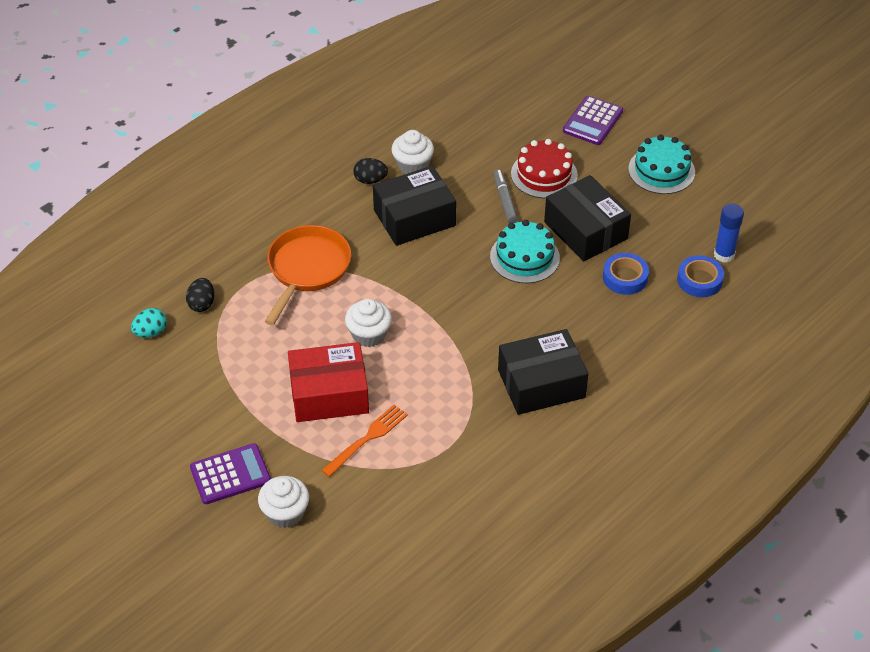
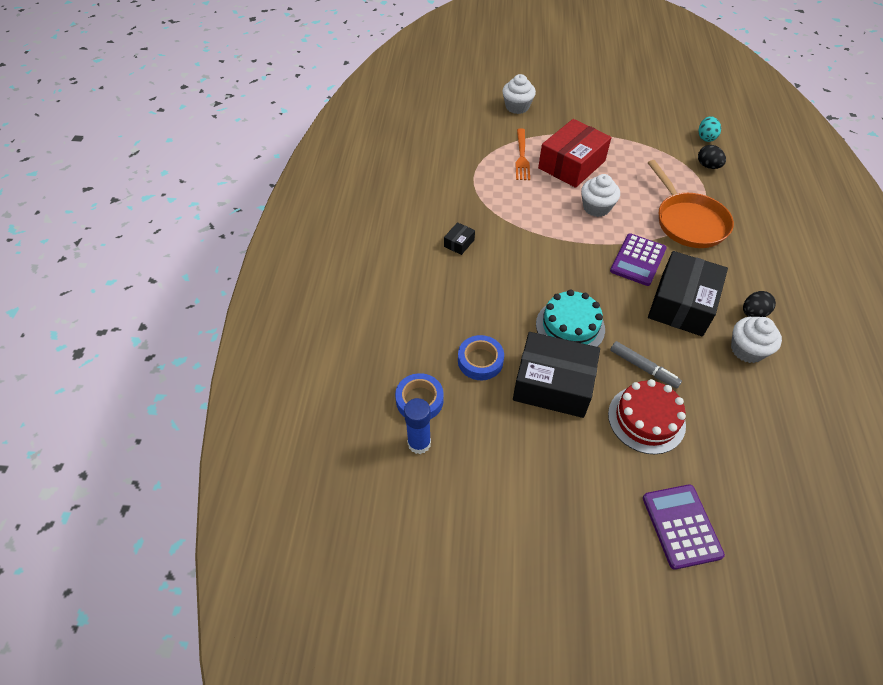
camera: 140 degrees right, 5 degrees up
purple calculator [190,443,271,504] -> purple calculator moved to [610,234,667,286]
black box [498,329,588,415] -> black box [444,222,475,255], size x0.42
turquoise cake [628,135,695,194] -> none

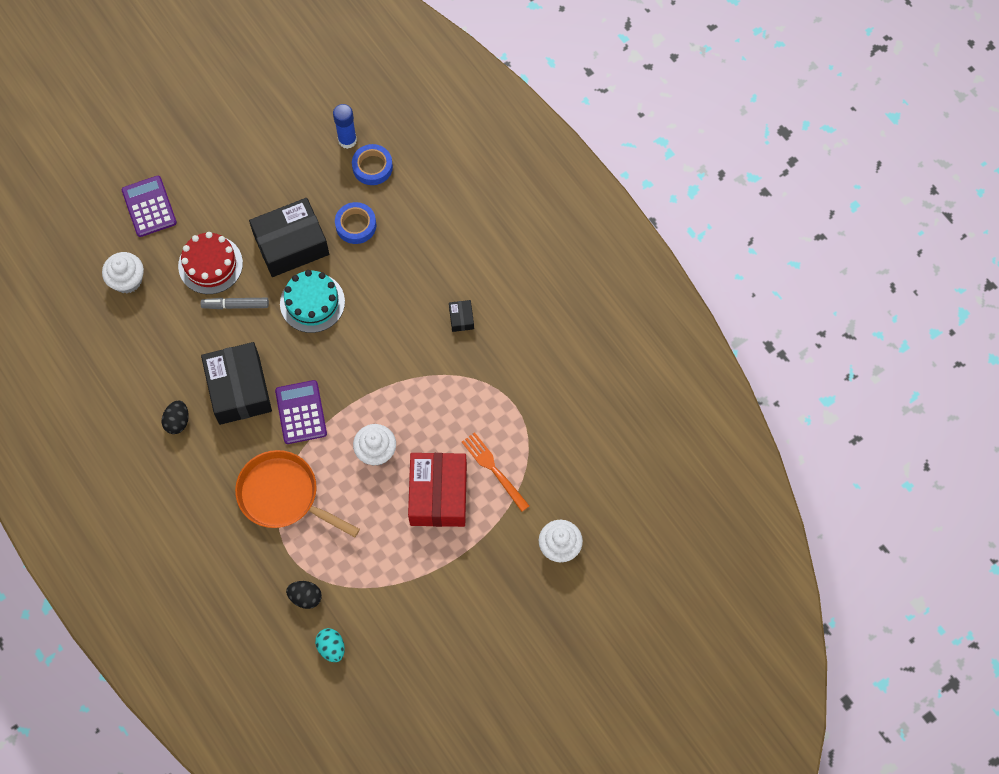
camera: 140 degrees right, 15 degrees up
purple calculator [643,485,725,570] -> purple calculator turned 150 degrees counterclockwise [122,176,177,237]
white cupcake [731,317,782,363] -> white cupcake moved to [102,252,144,293]

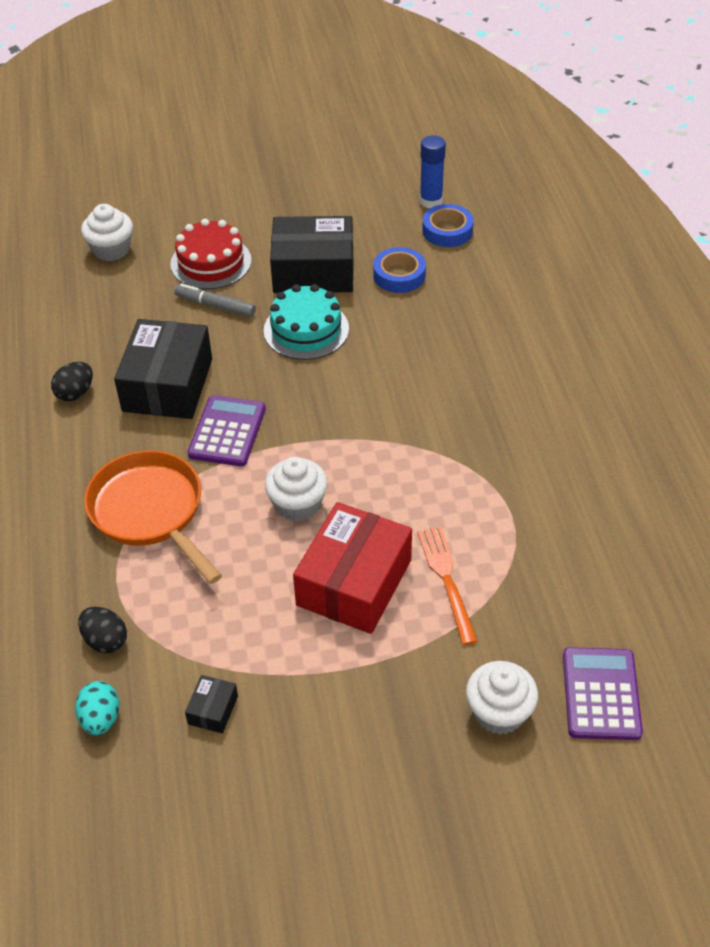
camera: 25 degrees right, 20 degrees down
purple calculator [122,176,177,237] -> purple calculator moved to [563,647,643,740]
black box [449,300,474,332] -> black box moved to [185,675,238,733]

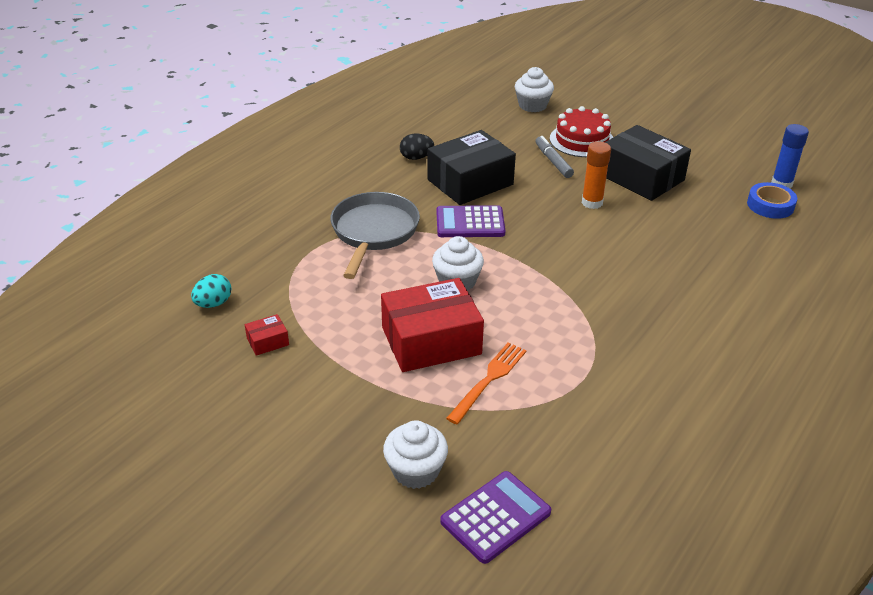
camera: 45 degrees right, 10 degrees down
black egg [78,607,127,653] -> none
orange pan [84,450,222,584] -> grey pan [331,192,420,279]
black box [185,675,238,733] -> red box [245,314,289,356]
purple calculator [187,395,266,467] -> purple calculator turned 150 degrees counterclockwise [436,205,505,237]
turquoise cake [264,284,349,360] -> orange glue stick [582,141,611,209]
blue tape [373,247,426,293] -> none

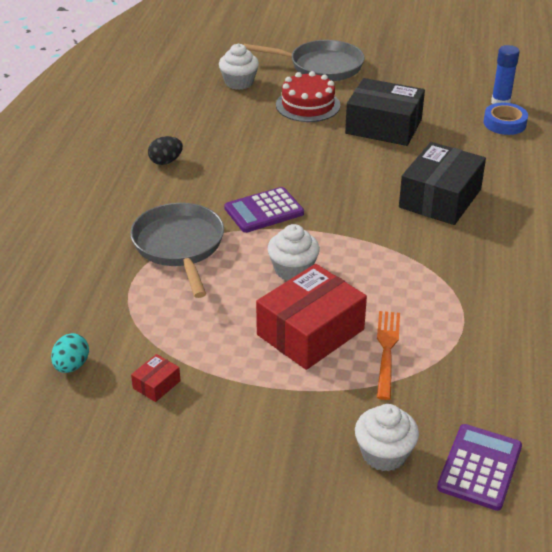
camera: 25 degrees left, 0 degrees up
black box [427,130,516,205] -> black box moved to [399,142,486,225]
grey marker [535,136,574,178] -> none
orange glue stick [582,141,611,209] -> none
none -> grey pan [243,40,364,81]

